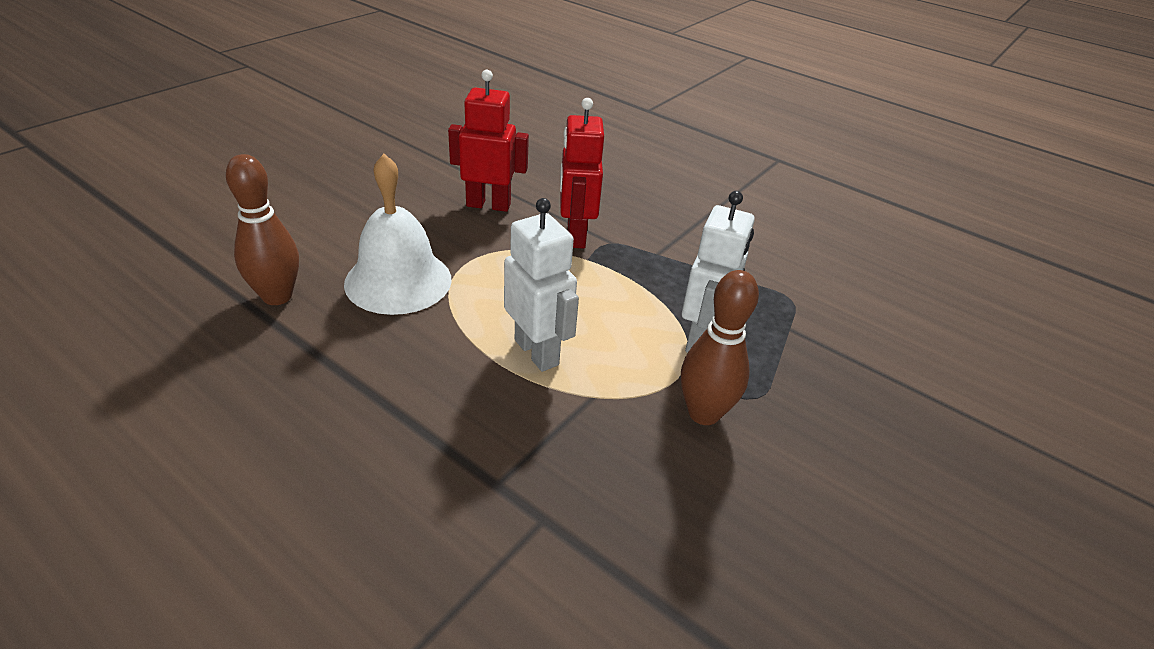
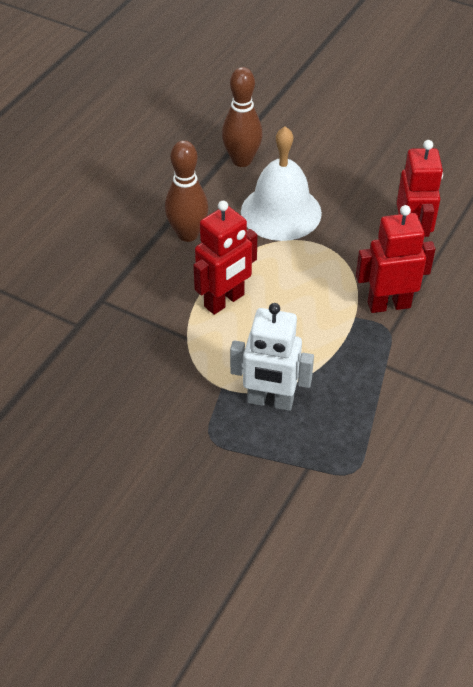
camera: 85 degrees right, 10 degrees up
white robot [504,198,579,372] -> red robot [193,201,257,315]
brown bowling pin [681,270,759,425] -> brown bowling pin moved to [165,140,209,242]

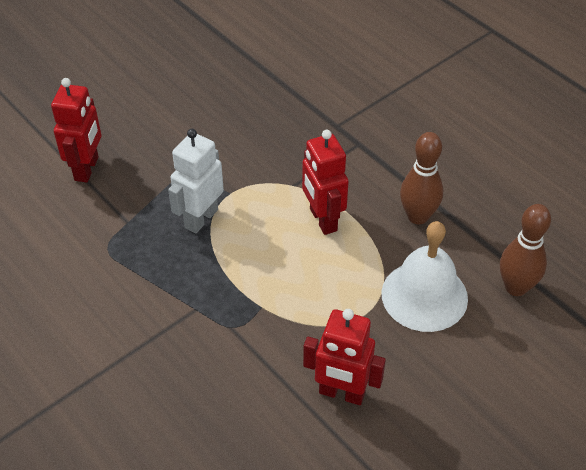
camera: 110 degrees right, 0 degrees up
red robot [356,205,436,313] -> red robot moved to [51,78,101,183]

